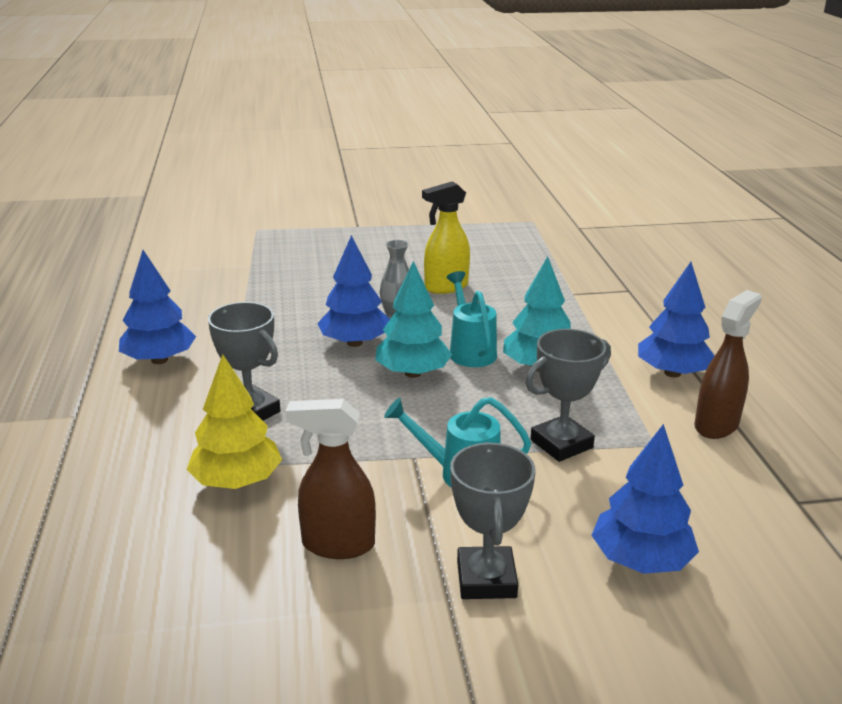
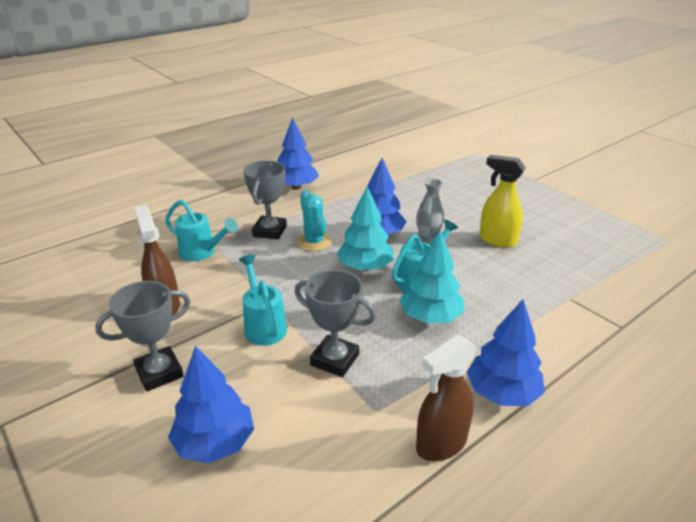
camera: 60 degrees right, 5 degrees up
yellow tree [187,354,282,489] -> turquoise watering can [165,200,238,261]
brown spray bottle [694,290,762,439] -> brown spray bottle turned 135 degrees clockwise [416,334,478,461]
none -> turquoise cactus [297,190,332,251]

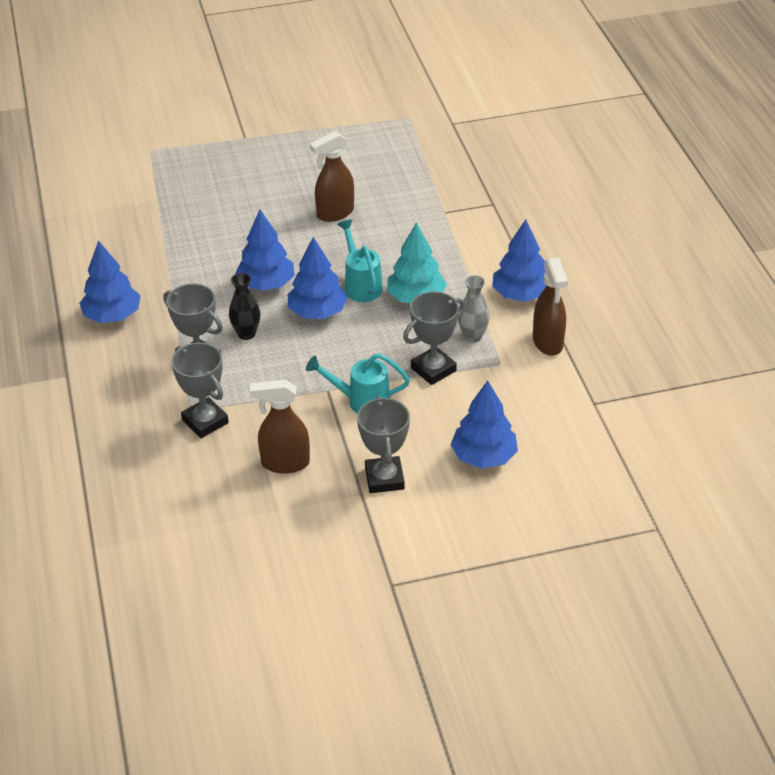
camera: 65 degrees left, 10 degrees up
turquoise watering can [165,200,238,261] -> grey trophy [171,342,229,438]
turquoise cactus [297,190,332,251] -> black vase [229,273,261,340]
turquoise tree [336,186,394,271] -> blue tree [287,237,348,319]
grey vase [416,178,444,242] -> grey vase moved to [458,275,490,343]
yellow spray bottle [479,155,526,248] -> brown spray bottle [310,131,354,222]

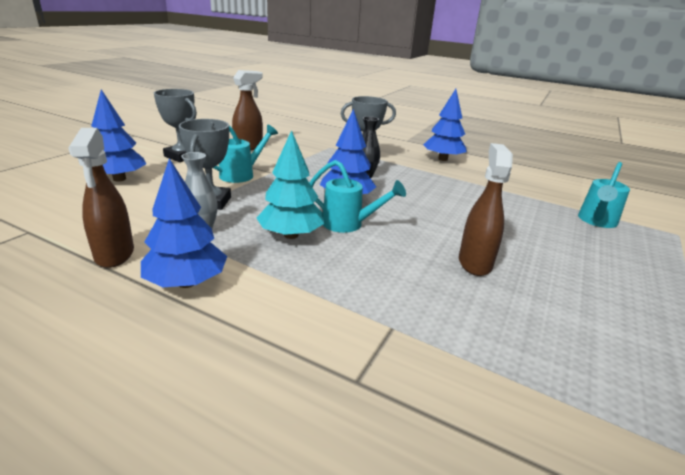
camera: 130 degrees right, 15 degrees down
grey trophy [171,342,229,438] -> none
blue tree [235,210,294,291] -> none
brown spray bottle [533,258,568,356] -> brown spray bottle turned 135 degrees counterclockwise [69,128,134,268]
none -> turquoise watering can [578,162,630,228]

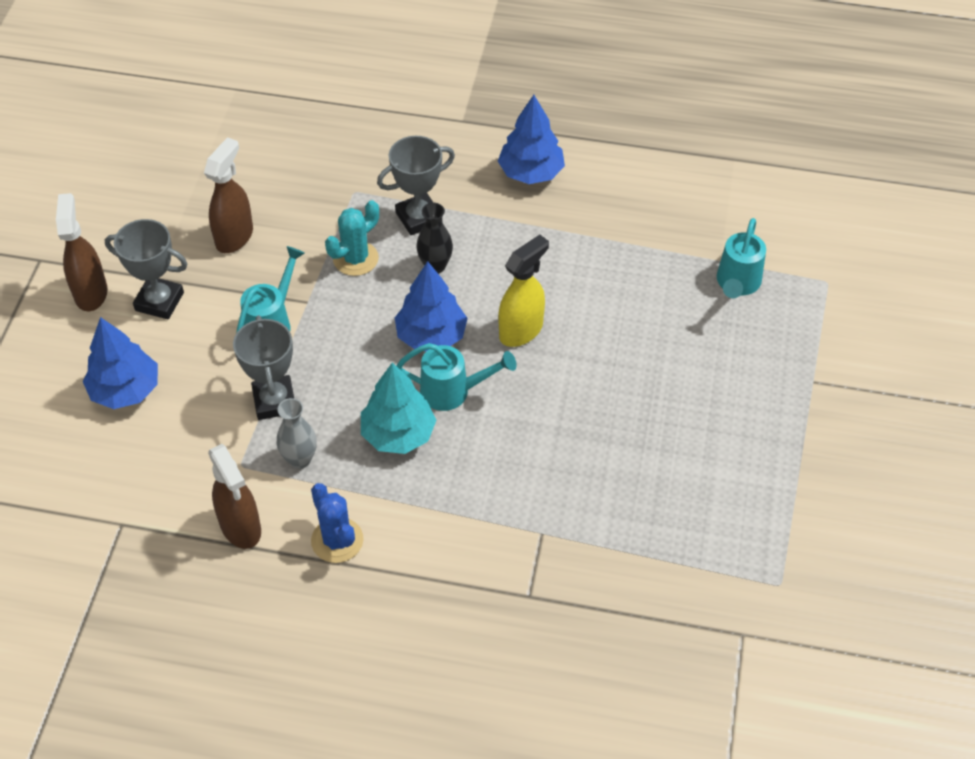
camera: 15 degrees left, 25 degrees up
blue tree [141,158,227,288] -> blue cactus [311,483,364,563]
brown spray bottle [459,143,513,276] -> brown spray bottle moved to [56,193,108,311]
none -> turquoise cactus [325,200,379,276]
none -> yellow spray bottle [498,234,549,347]

